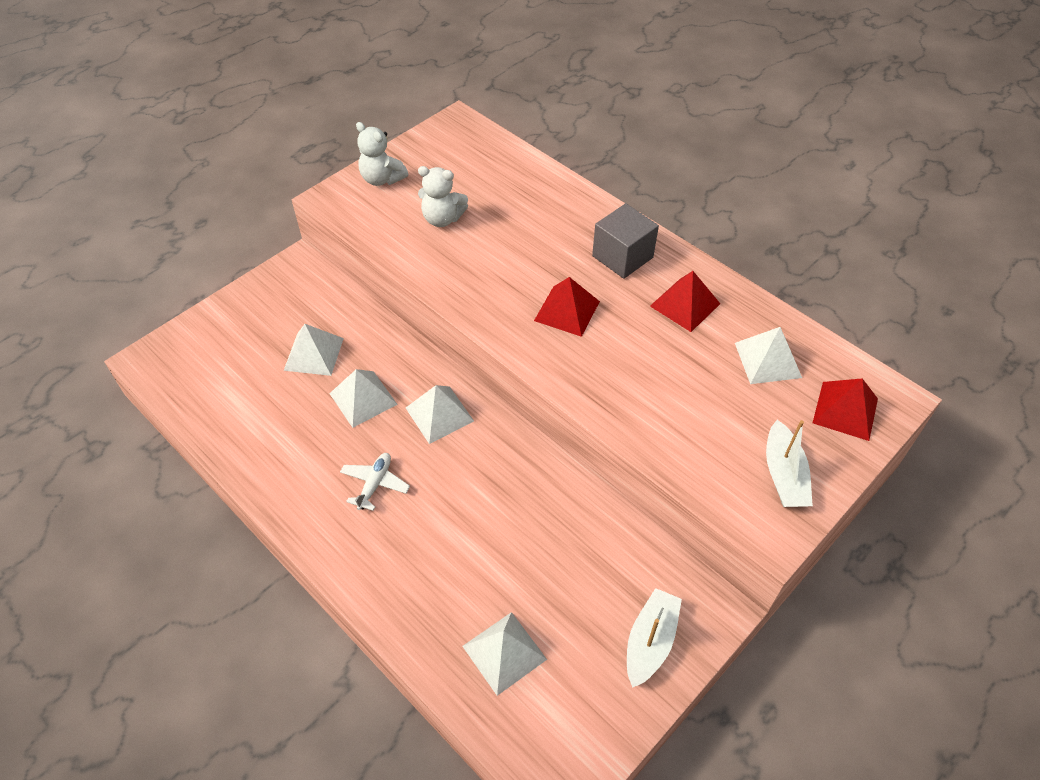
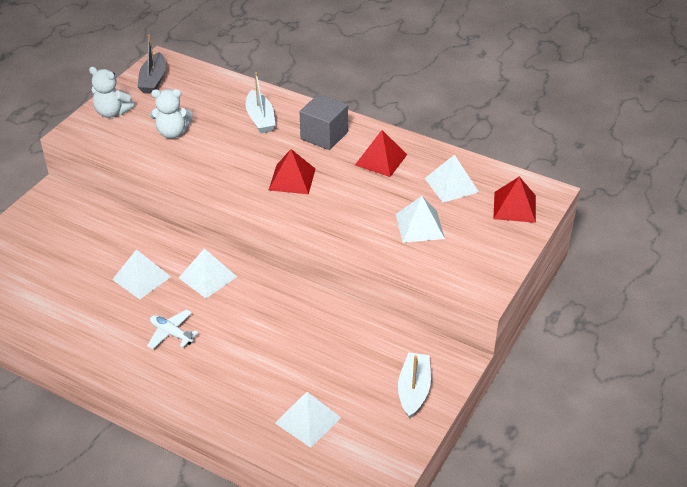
camera: 15 degrees left, 10 degrees down
white pyramid [283,324,344,376] -> white pyramid moved to [396,196,445,243]
white plane [340,453,410,511] -> white plane turned 60 degrees counterclockwise [147,309,198,349]
white boat [766,420,813,507] -> white boat moved to [246,72,276,133]
none -> grey boat [138,35,166,94]

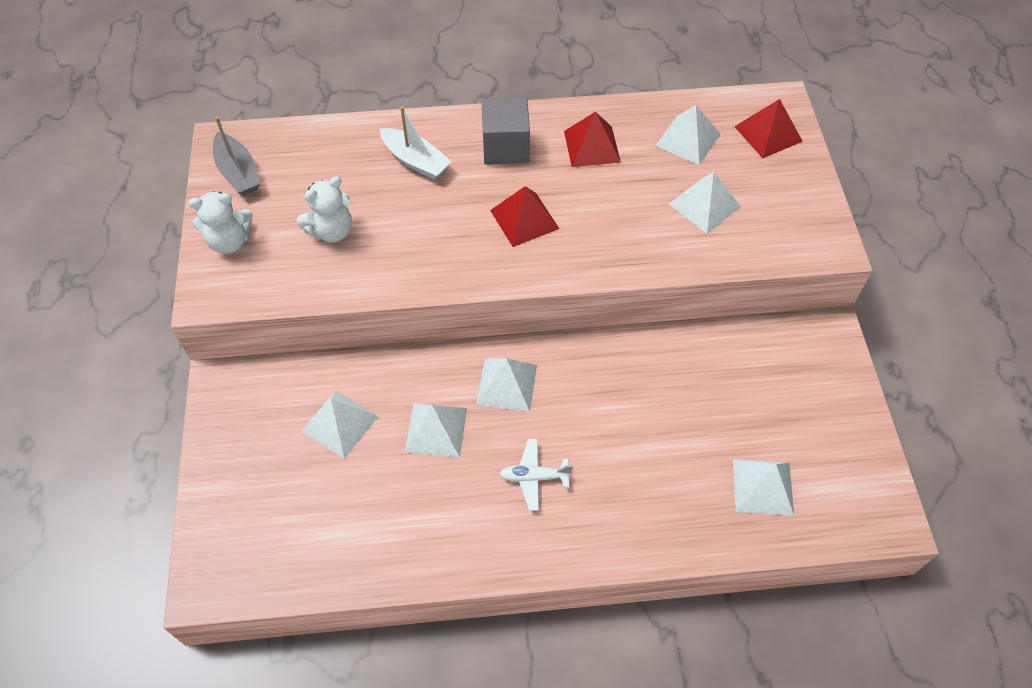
camera: 35 degrees left, 15 degrees up
white boat [398,353,431,419] -> none
none -> white pyramid [301,391,378,459]

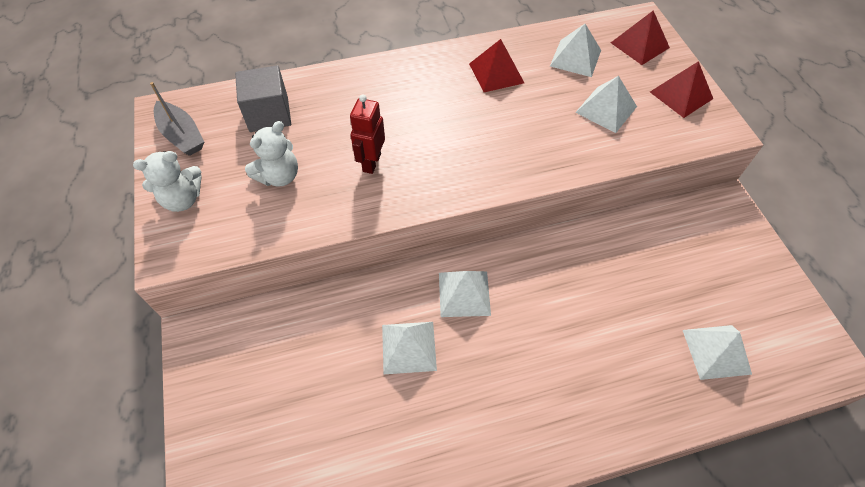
camera: 10 degrees left, 0 degrees up
white pyramid [301,391,378,459] -> none
white boat [380,107,452,180] -> none
grey cube [481,98,530,164] -> grey cube moved to [235,65,291,132]
red pyramid [490,186,559,247] -> red pyramid moved to [650,61,713,118]
white plane [500,439,573,511] -> none
none -> red robot [350,94,385,174]

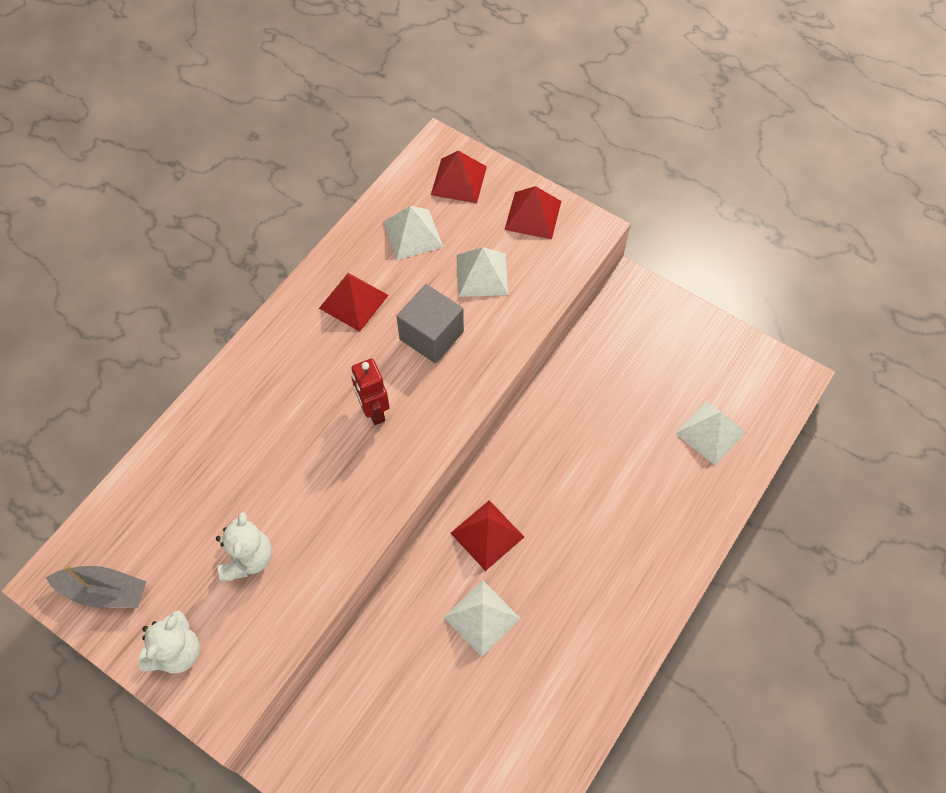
camera: 40 degrees left, 5 degrees up
grey cube [235,65,291,132] -> grey cube moved to [397,284,464,363]
red robot [350,94,385,174] -> red robot moved to [351,359,390,425]
white pyramid [439,271,491,317] -> red pyramid [451,500,524,571]

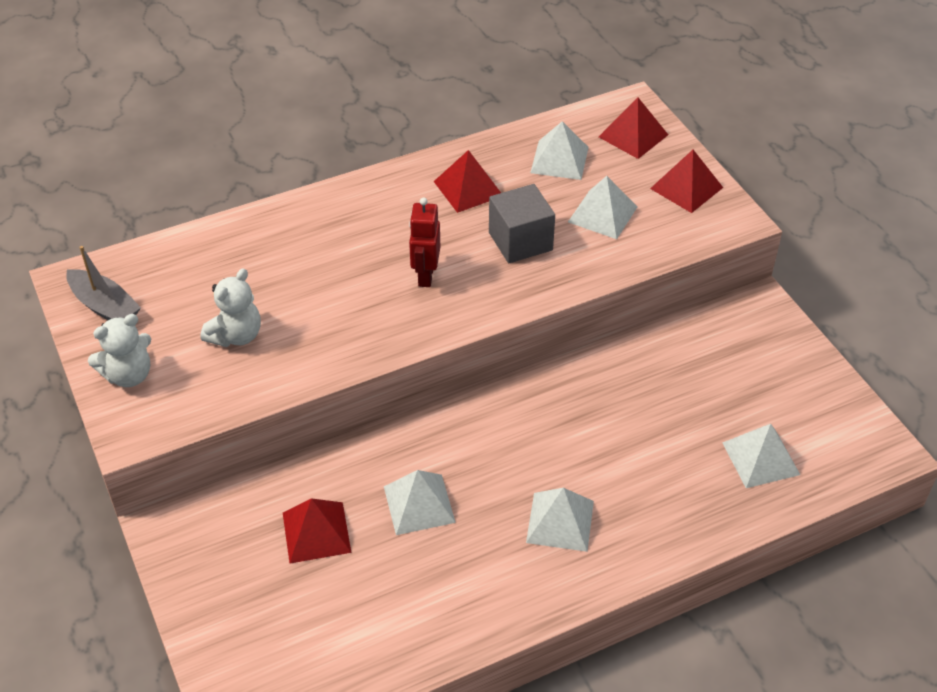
camera: 30 degrees right, 15 degrees down
red pyramid [451,500,524,571] -> red pyramid moved to [283,498,351,563]
none -> white pyramid [526,488,594,552]

